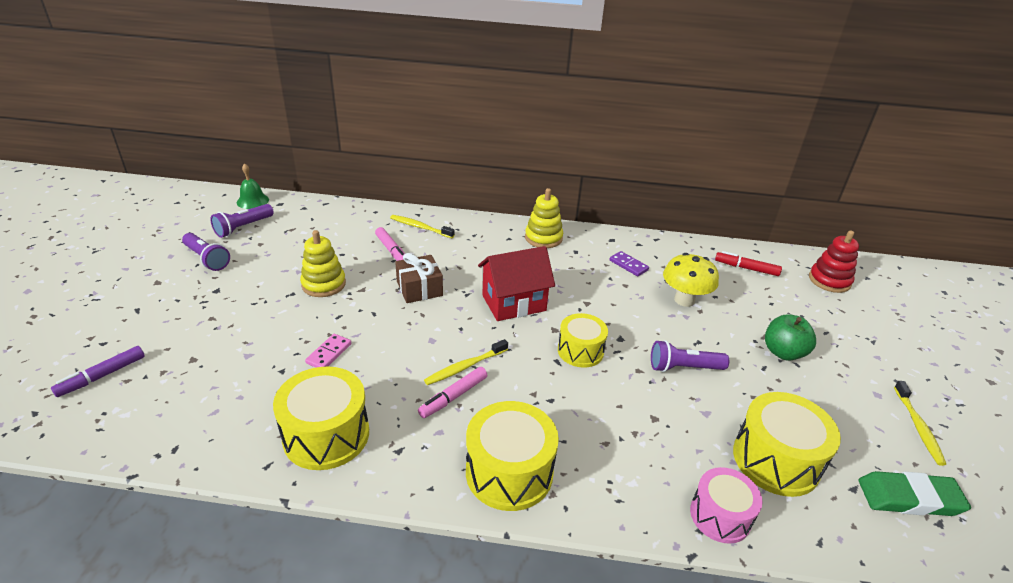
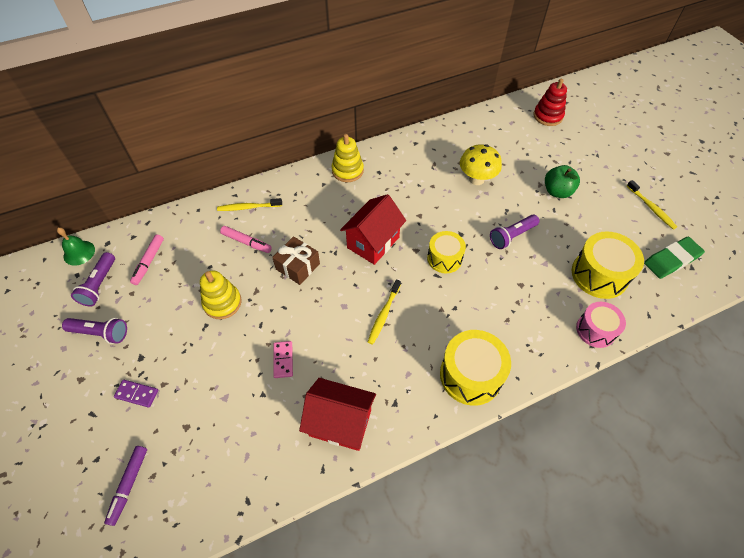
camera: 30 degrees left, 20 degrees up
yellow drum [273,366,369,470] -> red house [299,378,376,451]
pink marker [418,367,487,418] -> pink marker moved to [130,235,164,285]
purple domino [609,251,649,276] -> purple domino moved to [114,380,158,408]
red marker [715,251,782,276] -> none

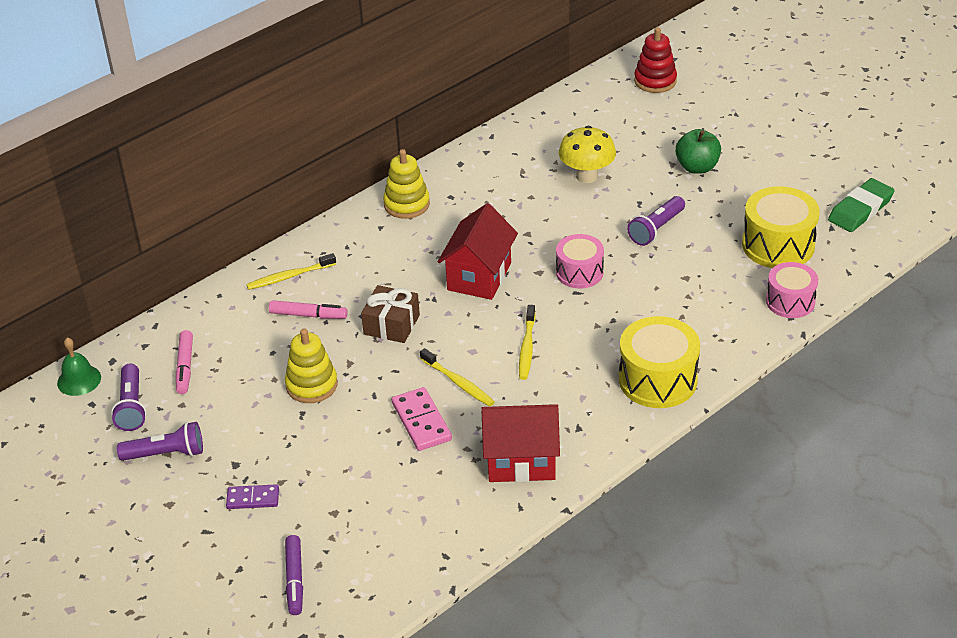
camera: 15 degrees left, 15 degrees down
pink domino [273,341,293,378] -> pink domino [392,387,452,451], size x1.52
yellow drum [427,231,466,273] -> pink drum [556,234,604,288]
yellow toothbrush [627,180,677,229] -> yellow toothbrush moved to [420,348,495,407]

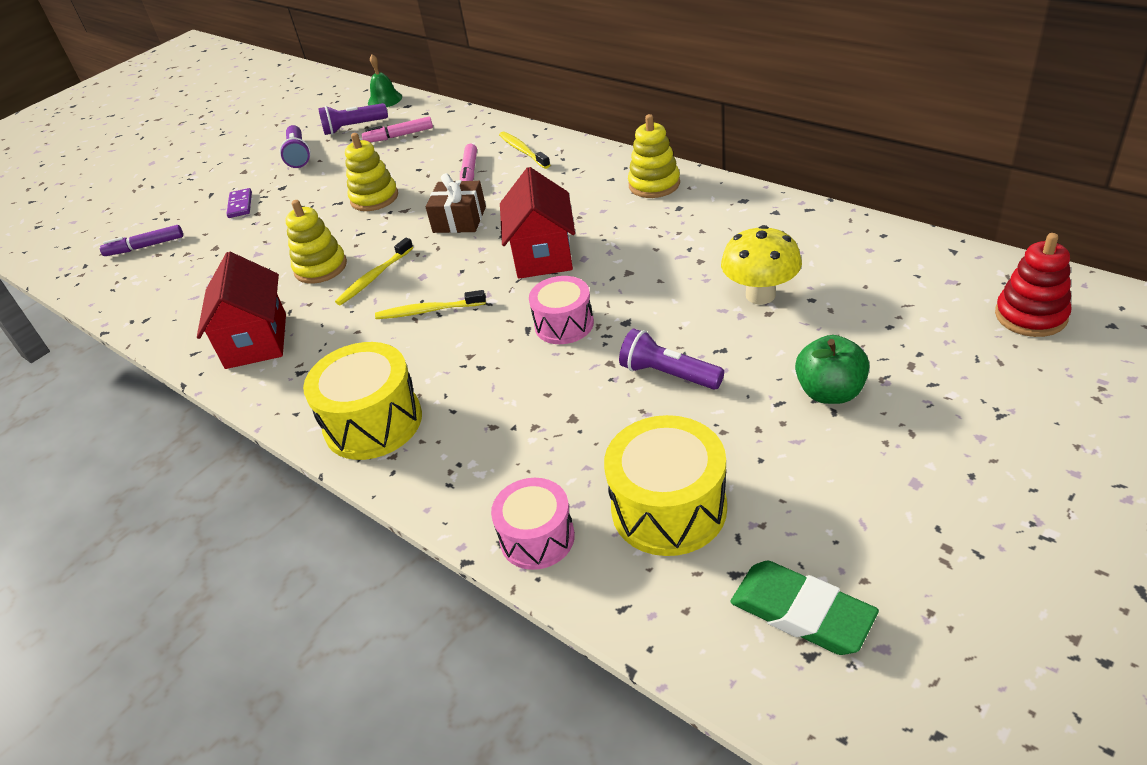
camera: 85 degrees right, 0 degrees up
pink domino [392,387,452,451] -> yellow stacking toy [286,200,347,284]
red house [438,203,518,300] -> red house turned 75 degrees clockwise [500,167,575,279]

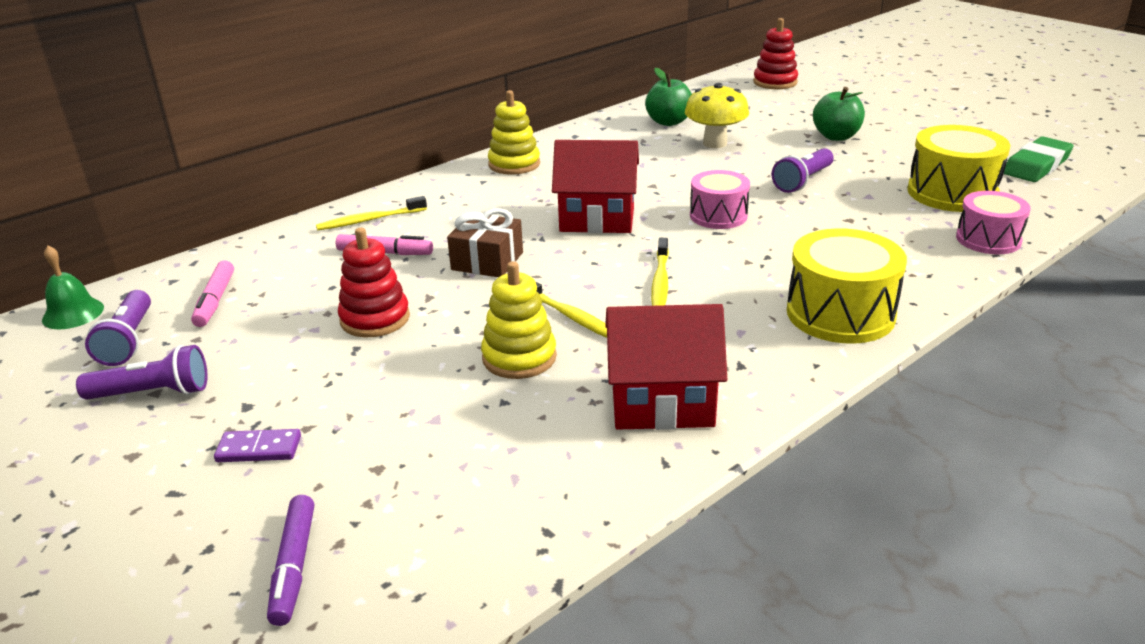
camera: 85 degrees left, 10 degrees down
yellow stacking toy [345,133,398,211] -> red stacking toy [338,227,410,337]
none -> green apple [645,68,692,126]

